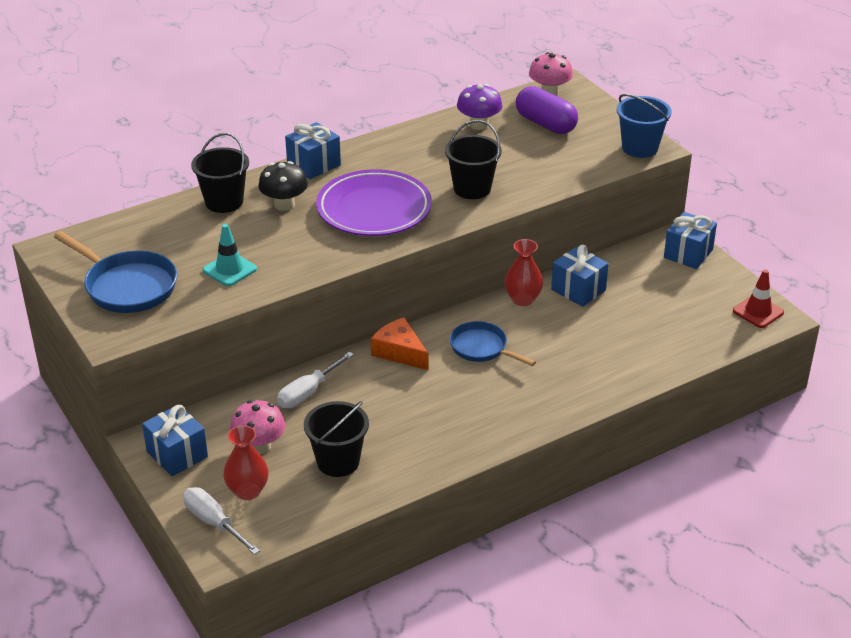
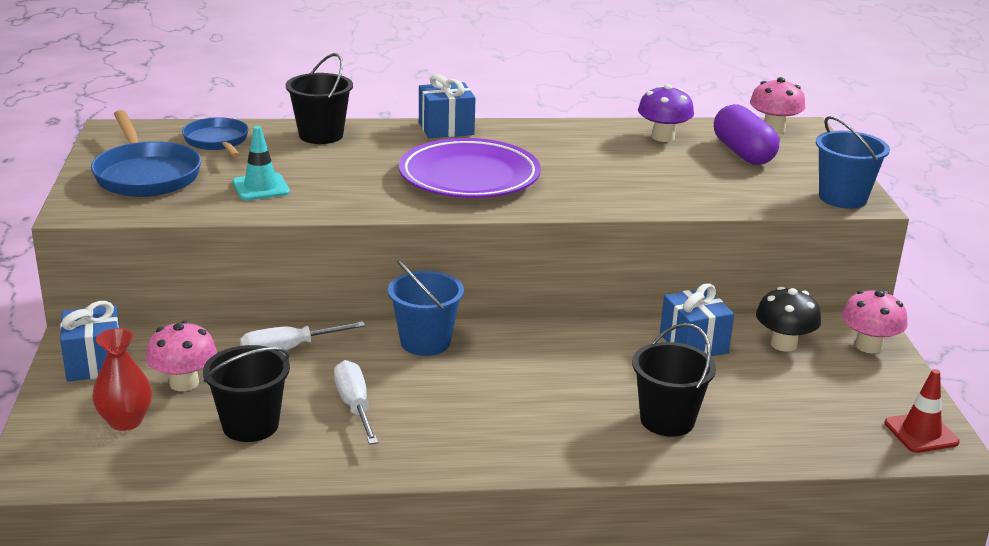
camera: 25 degrees right, 10 degrees down
white screwdriver [183,487,260,555] -> white screwdriver moved to [334,360,378,445]
black mushroom [258,161,308,211] -> black mushroom moved to [756,287,821,352]
orange cheese [371,317,429,370] -> blue bucket [388,260,464,356]
black bucket [445,120,502,199] -> black bucket moved to [632,323,716,437]
blue pan [450,321,536,366] -> blue pan moved to [182,117,249,157]
red vase [505,239,543,306] -> none
blue gift [664,212,717,269] -> pink mushroom [842,290,908,354]

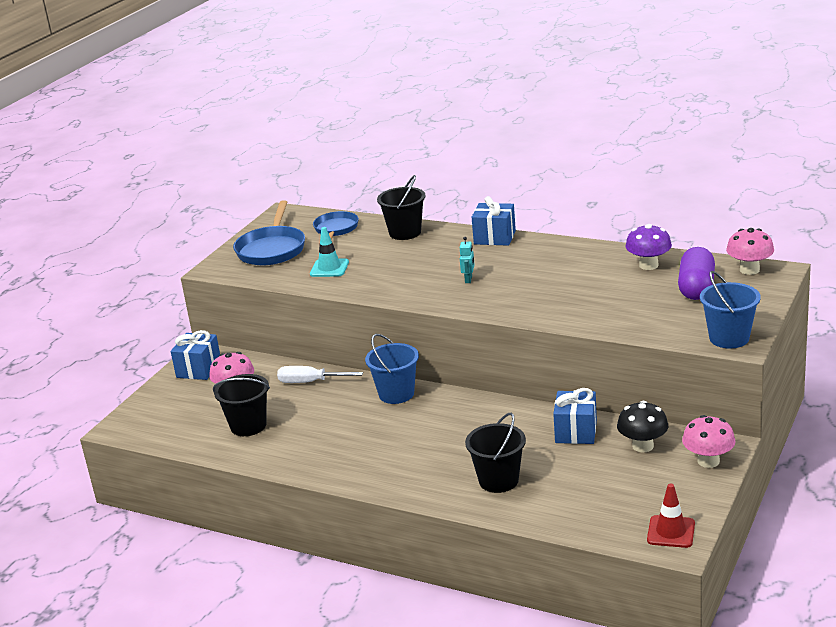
camera: 35 degrees right, 0 degrees up
red vase [92,328,152,431] -> none
white screwdriver [334,360,378,445] -> none
purple plate [399,138,541,198] -> turquoise robot [460,237,474,283]

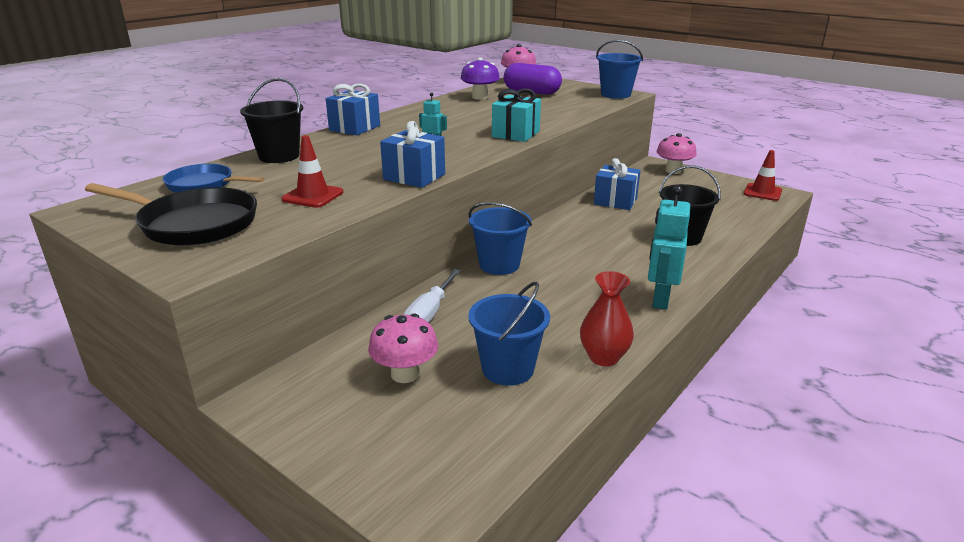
camera: 80 degrees left, 0 degrees up
blue gift [171,330,220,380] -> blue gift moved to [380,121,445,188]
black bucket [213,374,270,436] -> blue bucket [468,281,550,386]
blue pan [233,200,305,265] -> black pan [85,183,257,246]
turquoise traffic cone [310,227,349,277] -> red traffic cone [281,135,343,208]
black mushroom [617,401,668,453] -> none
none -> turquoise gift [492,89,541,142]
none -> red vase [580,271,634,366]
none -> turquoise robot [648,186,690,310]

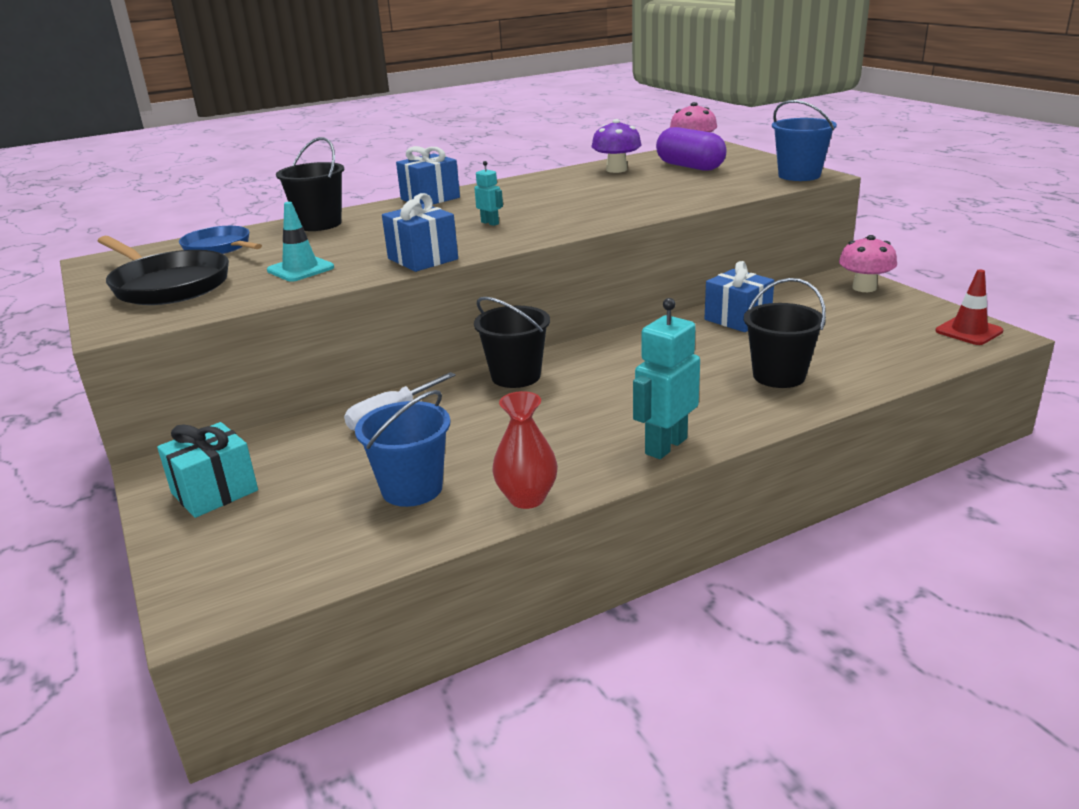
camera: 25 degrees right, 0 degrees up
red traffic cone [281,135,343,208] -> turquoise traffic cone [267,202,334,282]
pink mushroom [368,314,438,383] -> none
blue bucket [469,202,532,275] -> black bucket [474,297,550,388]
turquoise gift [492,89,541,142] -> turquoise gift moved to [157,422,258,518]

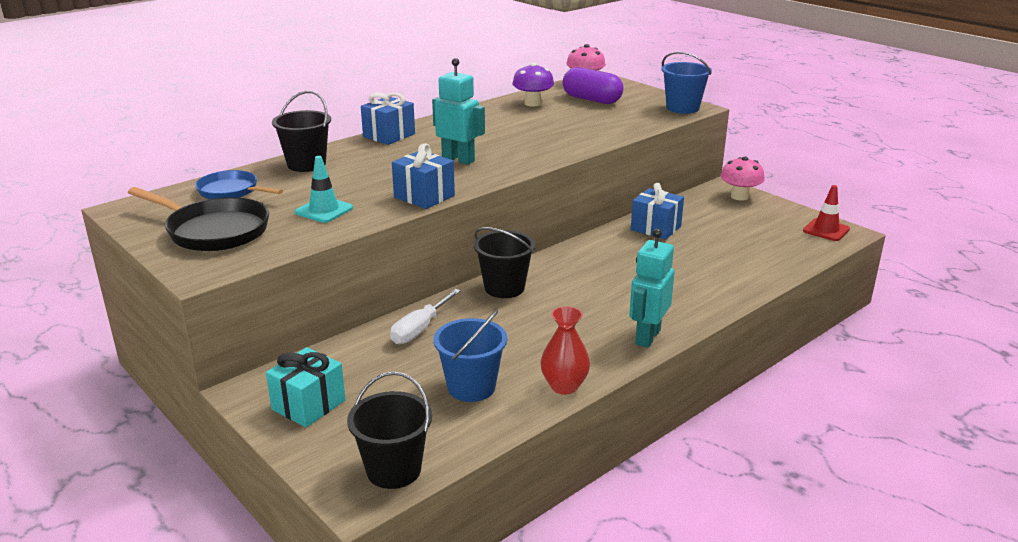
camera: 15 degrees left, 0 degrees up
turquoise robot [474,161,503,226] -> turquoise robot [432,58,485,165], size x1.99
black bucket [744,278,826,388] -> black bucket moved to [347,372,432,489]

